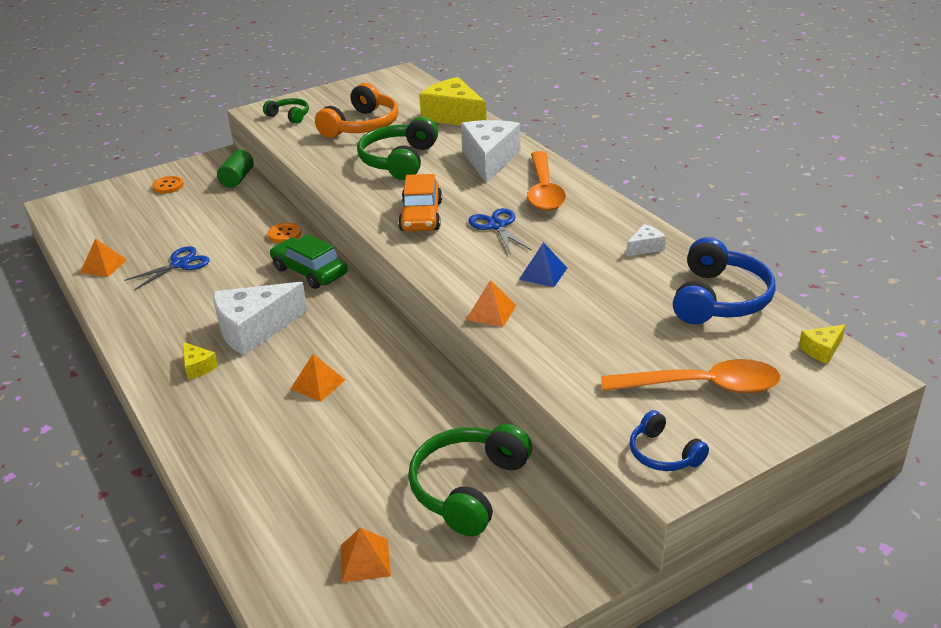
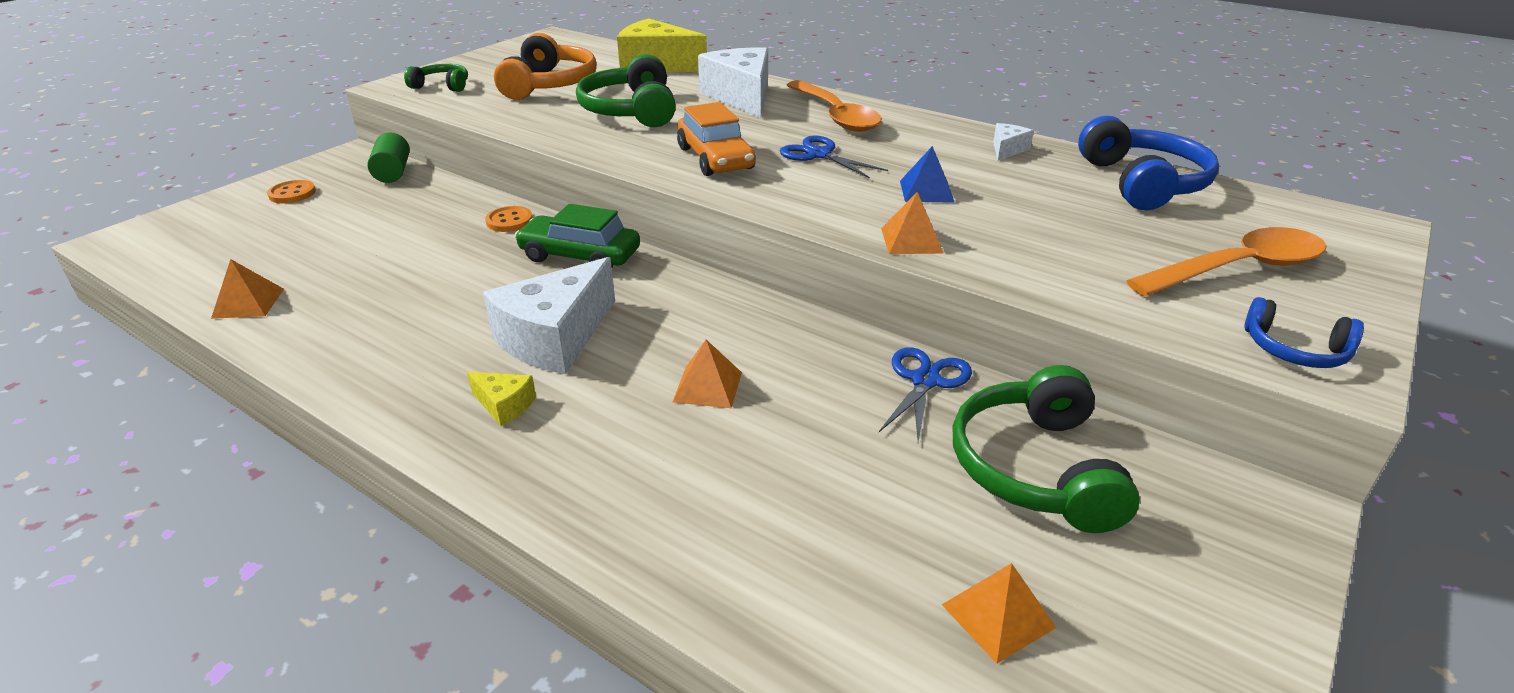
camera: 25 degrees left, 0 degrees up
blue scissors [124,246,210,290] -> blue scissors moved to [879,347,972,442]
yellow cheese [799,324,846,364] -> none

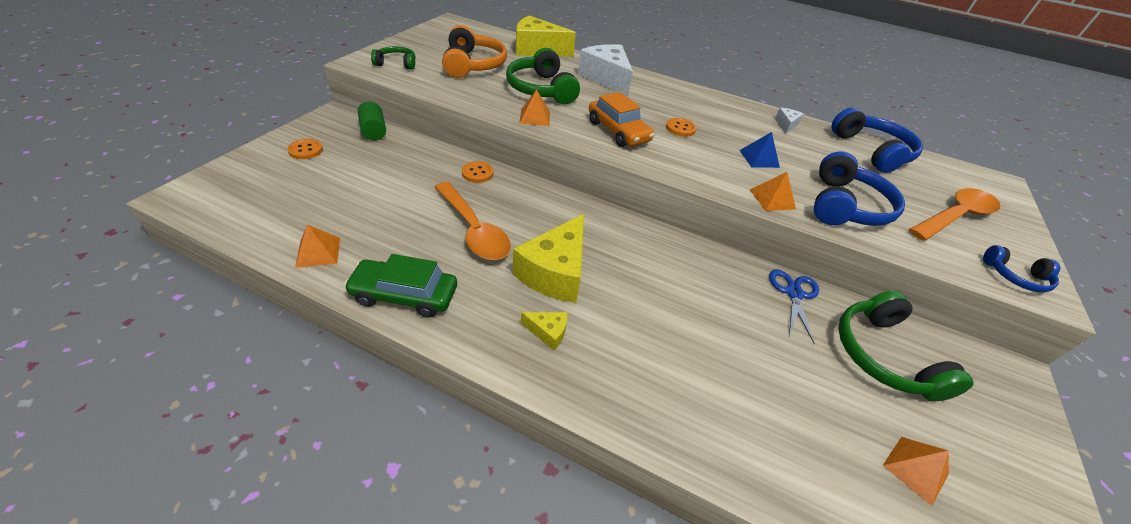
camera: 15 degrees left, 10 degrees up
white cheese [483,257,615,374] -> yellow cheese [513,214,584,303]
green car [515,204,640,267] -> green car moved to [344,254,457,318]
orange pyramid [673,340,742,408] -> orange pyramid moved to [519,89,550,126]
blue scissors [780,135,888,179] -> orange button [666,118,696,137]
orange spoon [787,80,882,132] -> orange spoon moved to [435,182,511,260]
none -> blue headphones [814,151,905,226]

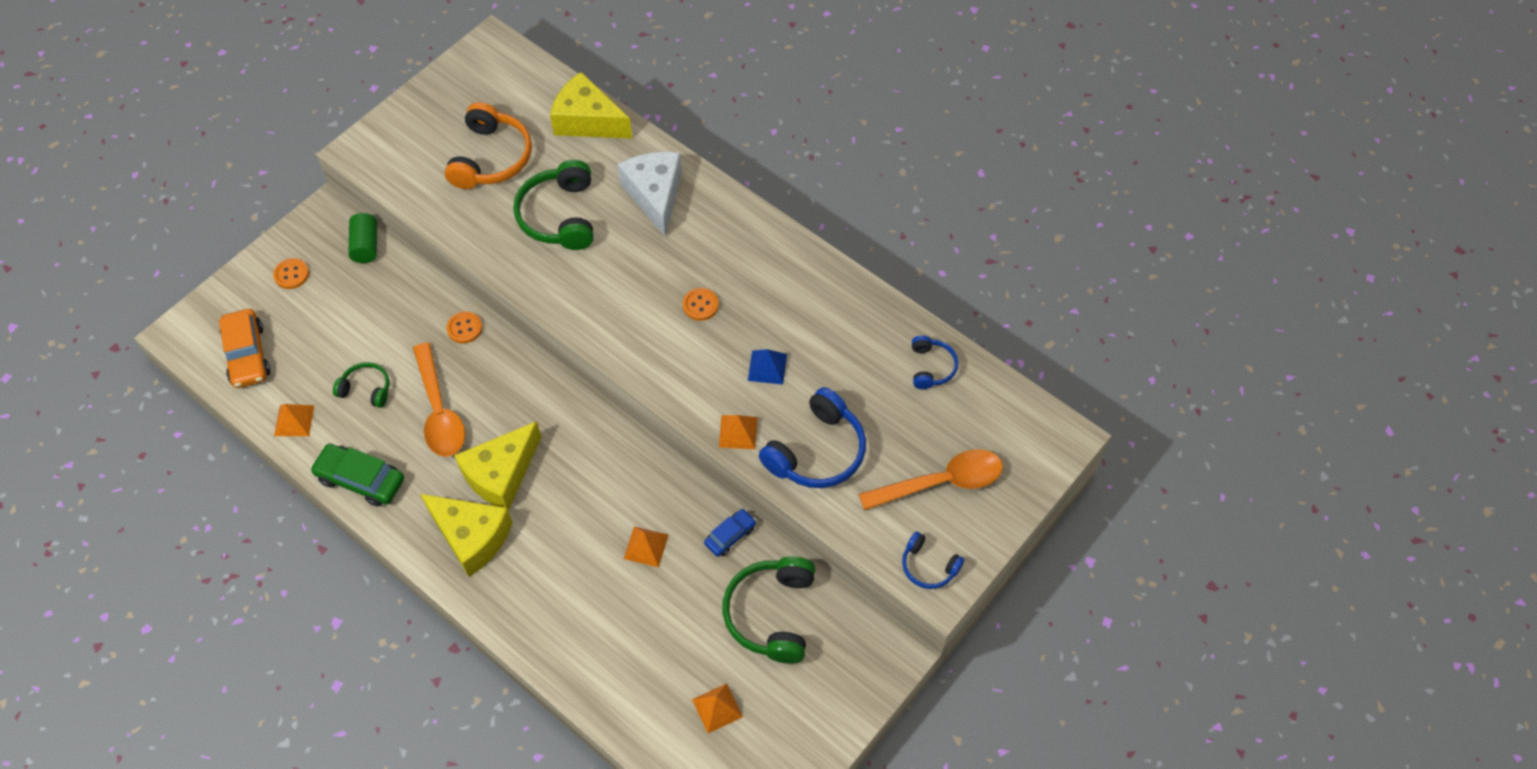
camera: 20 degrees right, 15 degrees up
green headphones [371,46,416,70] -> green headphones moved to [333,362,389,408]
orange pyramid [519,89,550,126] -> orange pyramid moved to [624,527,669,567]
yellow cheese [521,312,567,350] -> yellow cheese [420,494,513,577], size x2.21
orange car [589,92,654,147] -> orange car moved to [219,309,270,388]
blue scissors [769,269,819,344] -> blue car [704,509,756,557]
white cheese [775,108,804,134] -> none
blue headphones [831,108,923,173] -> blue headphones [912,335,958,389], size x0.55

